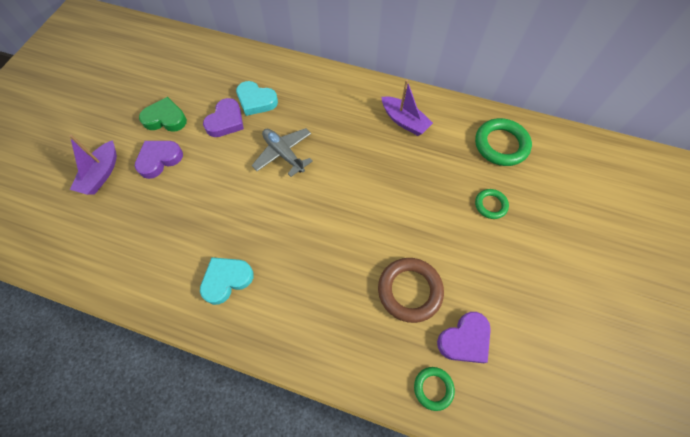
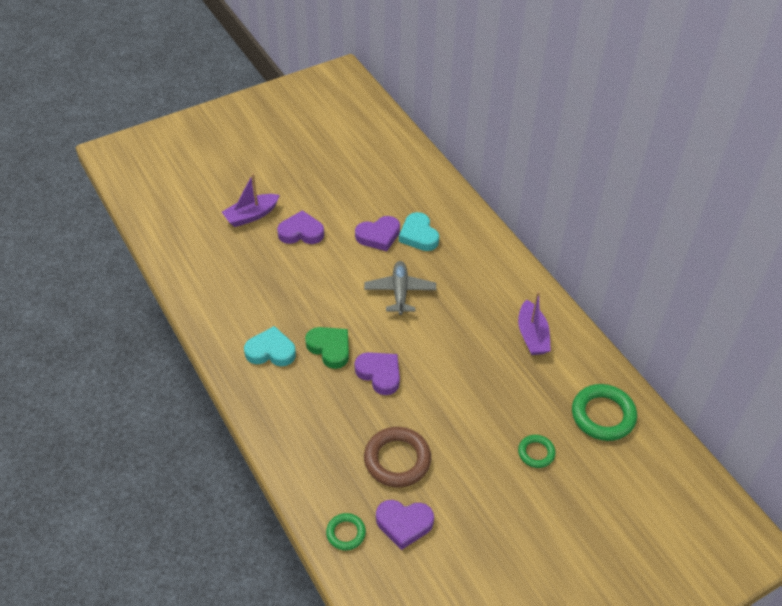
camera: 40 degrees right, 15 degrees down
green heart [139,97,187,132] -> green heart moved to [305,327,349,369]
none -> purple heart [355,352,400,395]

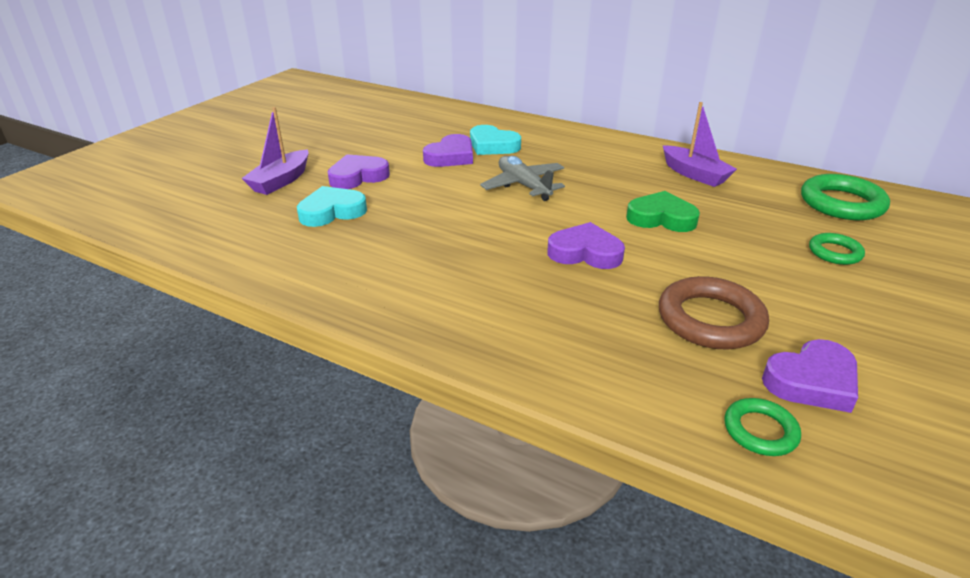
camera: 30 degrees left, 15 degrees down
turquoise heart [244,326,296,366] -> turquoise heart moved to [297,186,367,227]
green heart [305,327,349,369] -> green heart moved to [626,191,700,232]

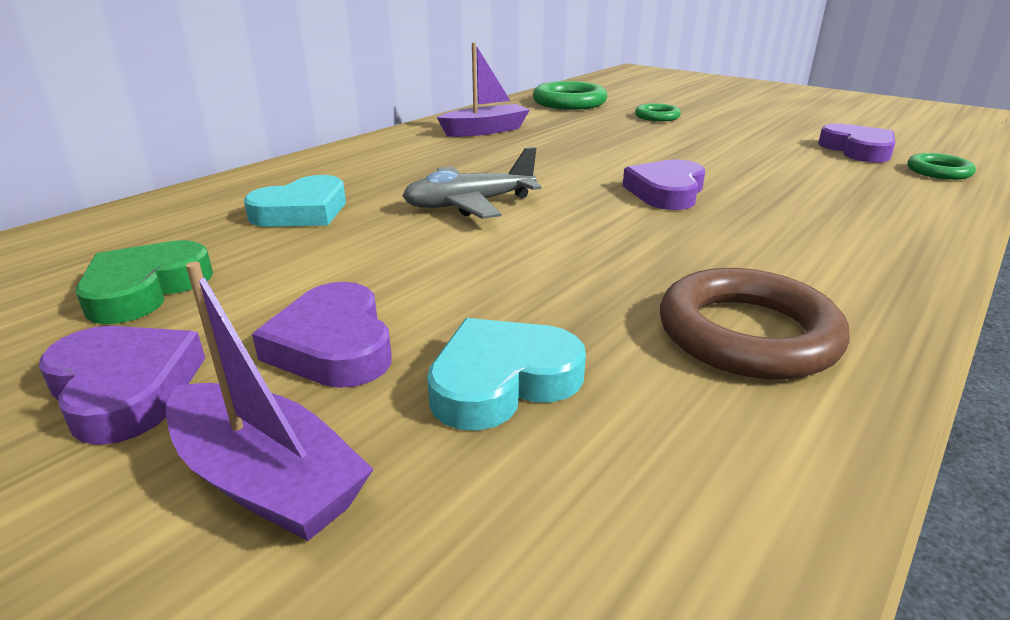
camera: 80 degrees left, 5 degrees down
turquoise heart [297,186,367,227] -> turquoise heart turned 75 degrees clockwise [427,318,586,431]
purple heart [423,134,473,167] -> purple heart moved to [39,326,205,445]
green heart [626,191,700,232] -> green heart moved to [76,240,213,324]
brown ring [659,276,769,349] -> brown ring moved to [660,268,850,379]

